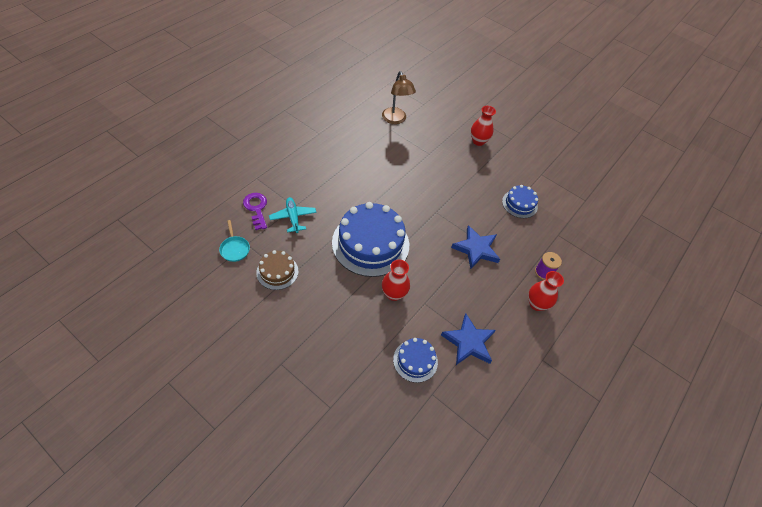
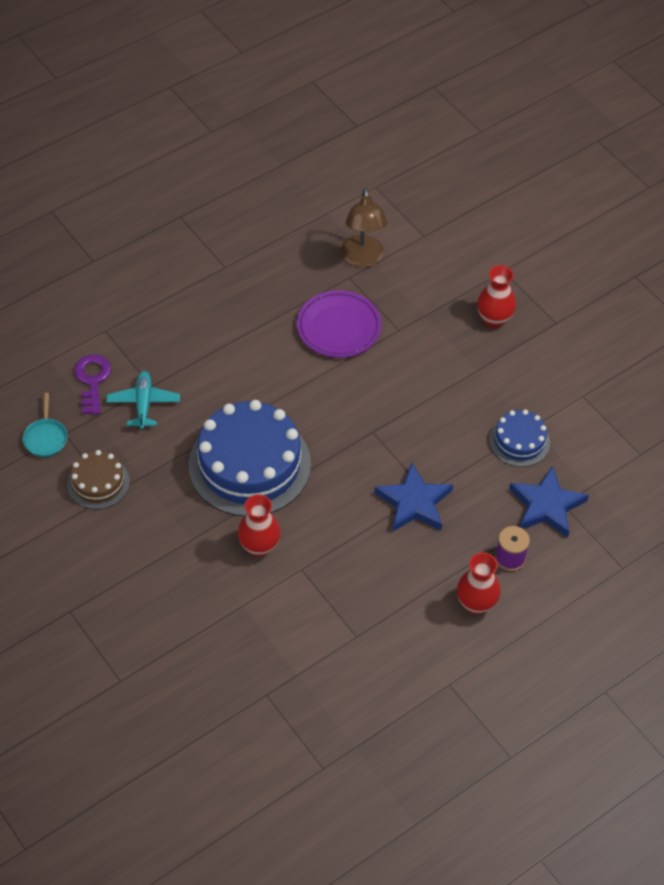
camera: 20 degrees right, 0 degrees up
blue cake [393,338,438,383] -> none
blue star [441,314,496,365] -> blue star moved to [509,466,589,538]
none -> purple plate [297,290,381,358]

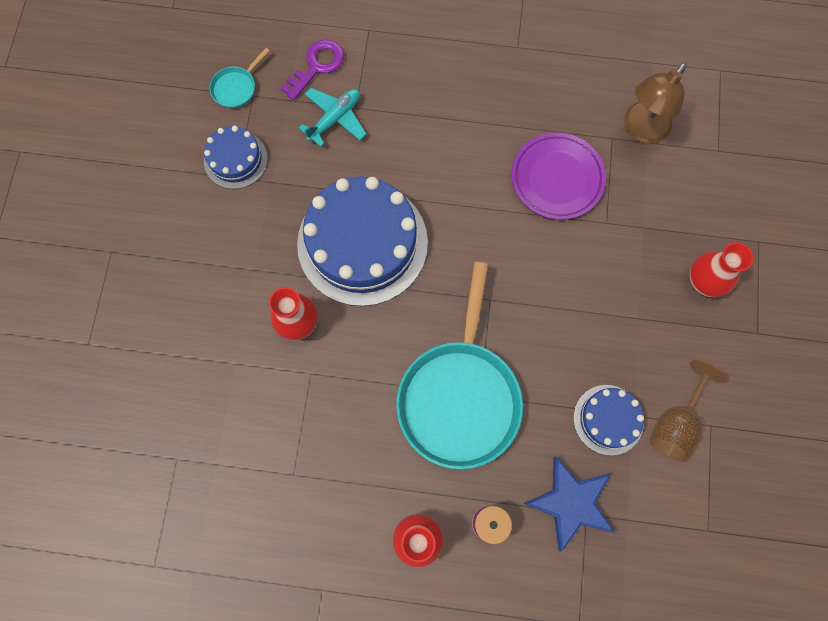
camera: 45 degrees right, 20 degrees up
brown cake [67,450,130,509] -> blue cake [204,126,268,189]
blue star [374,463,453,532] -> turquoise pan [396,262,523,469]
none -> brown goblet [649,360,729,462]

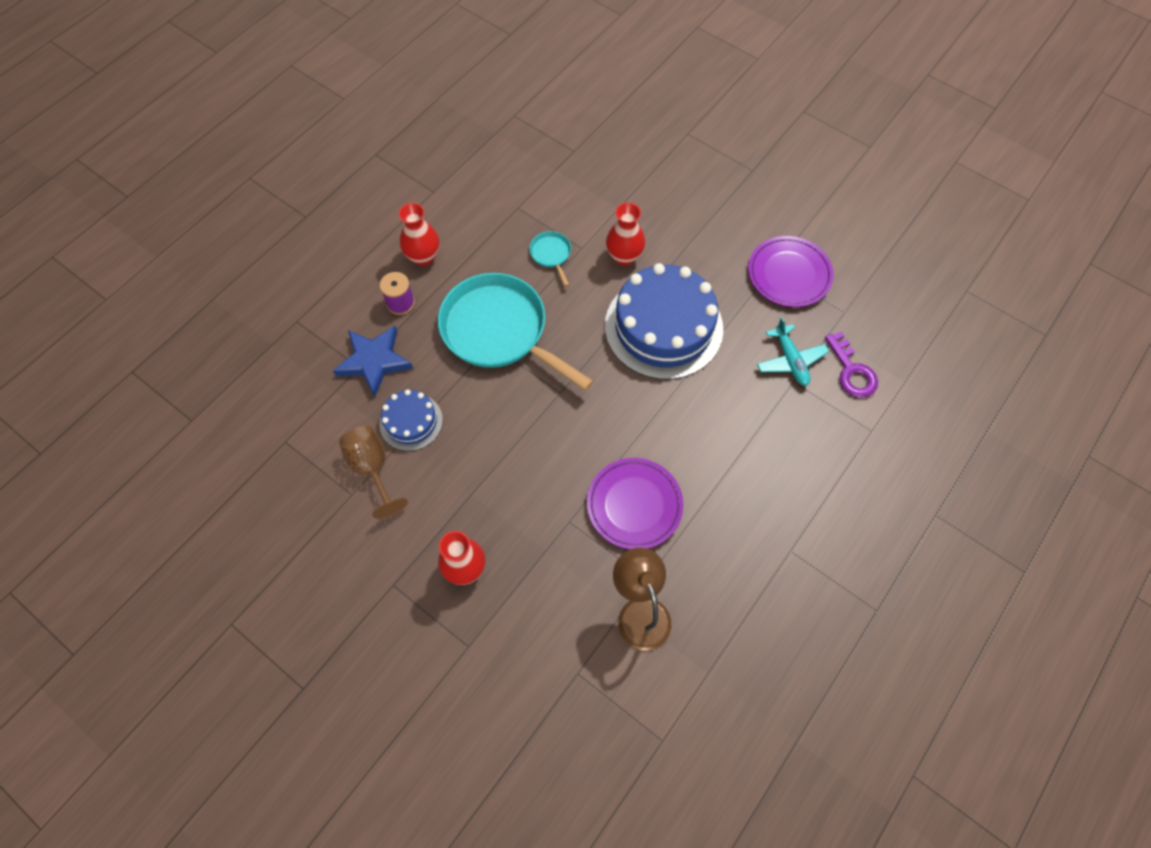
camera: 120 degrees right, 10 degrees down
blue cake [204,126,268,189] -> purple plate [748,236,834,307]
turquoise pan [209,48,269,108] -> turquoise pan moved to [529,231,571,286]

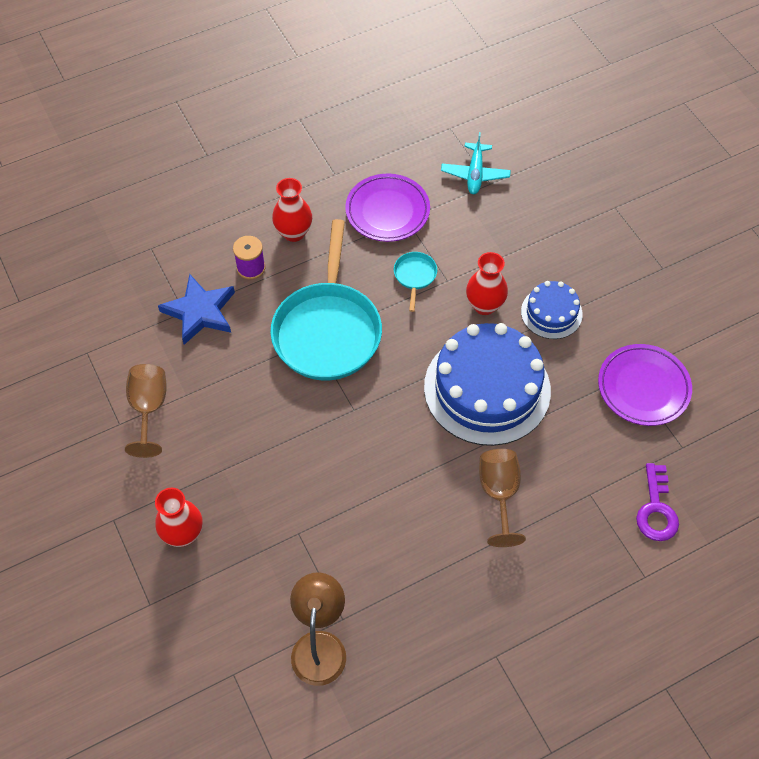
camera: 25 degrees right, 5 degrees down
blue cake [379,389,443,451] -> blue cake moved to [521,281,583,339]
turquoise pan [438,273,593,391] -> turquoise pan turned 150 degrees counterclockwise [270,219,382,380]
purple plate [587,458,683,549] -> purple plate moved to [345,174,430,242]
turquoise plane [757,317,829,386] -> turquoise plane moved to [441,132,511,194]
none -> brown goblet [479,449,526,547]

